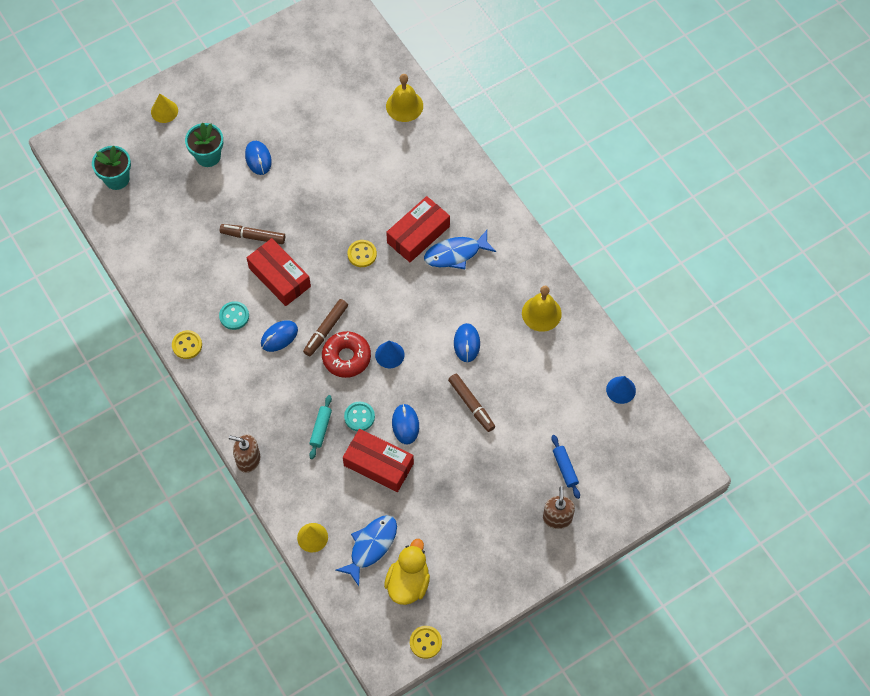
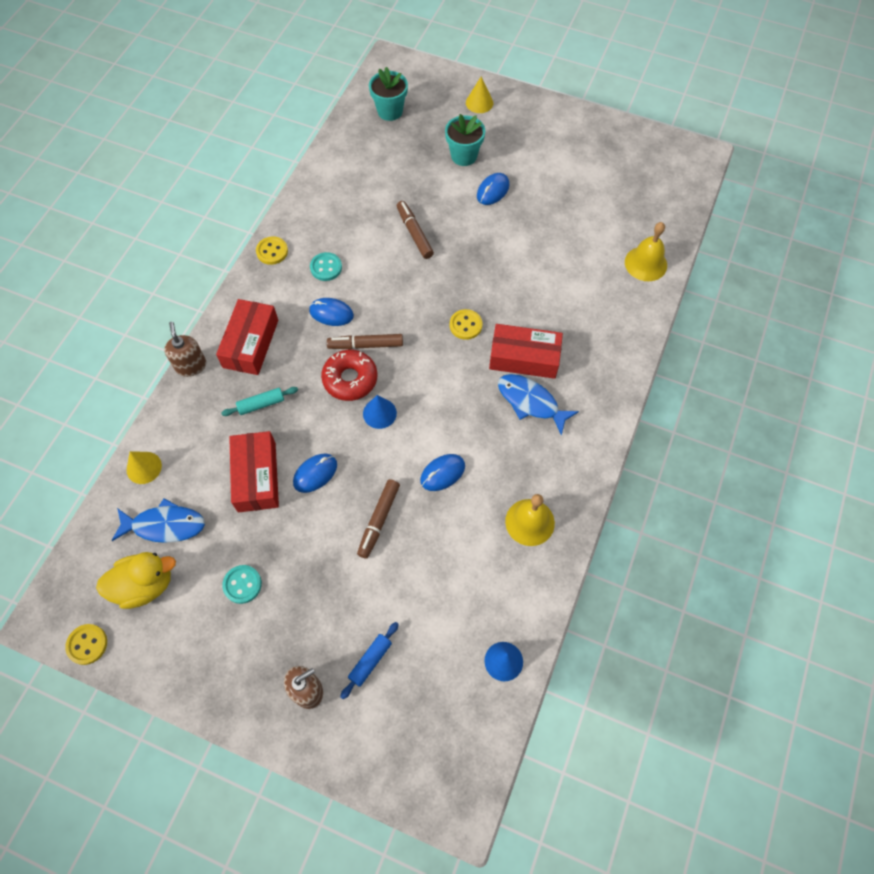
camera: 55 degrees right, 0 degrees up
red box [247,238,311,306] -> red box moved to [216,299,278,375]
turquoise button [344,402,375,431] -> turquoise button moved to [222,565,262,604]

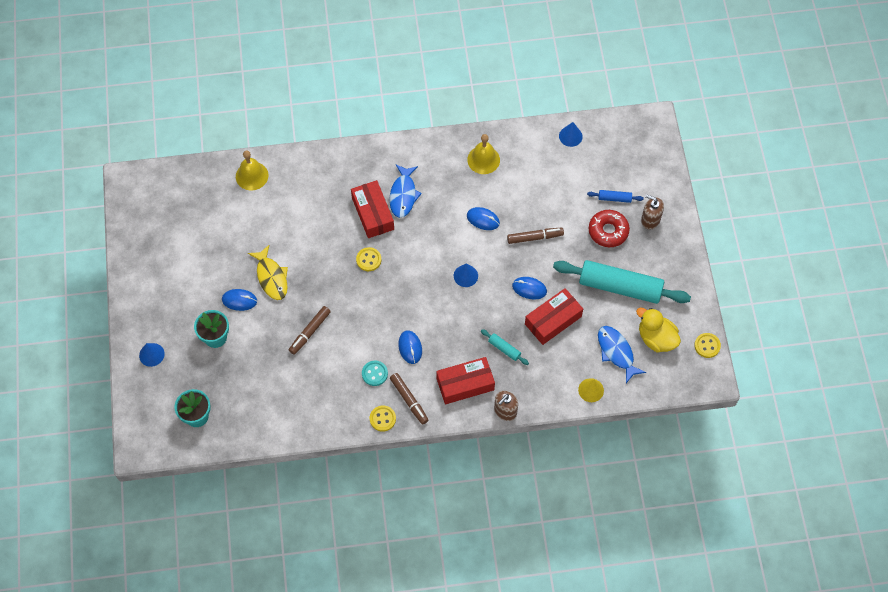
camera: 120 degrees left, 0 degrees up
turquoise button [222,565,262,604] -> turquoise rolling pin [553,260,691,304]
red donut [321,350,377,401] -> red donut moved to [589,210,630,247]
brown marker [327,334,403,349] -> brown marker moved to [390,373,428,425]
yellow cone [466,76,493,113] -> blue cone [139,343,165,367]
none -> yellow fish [248,245,288,300]

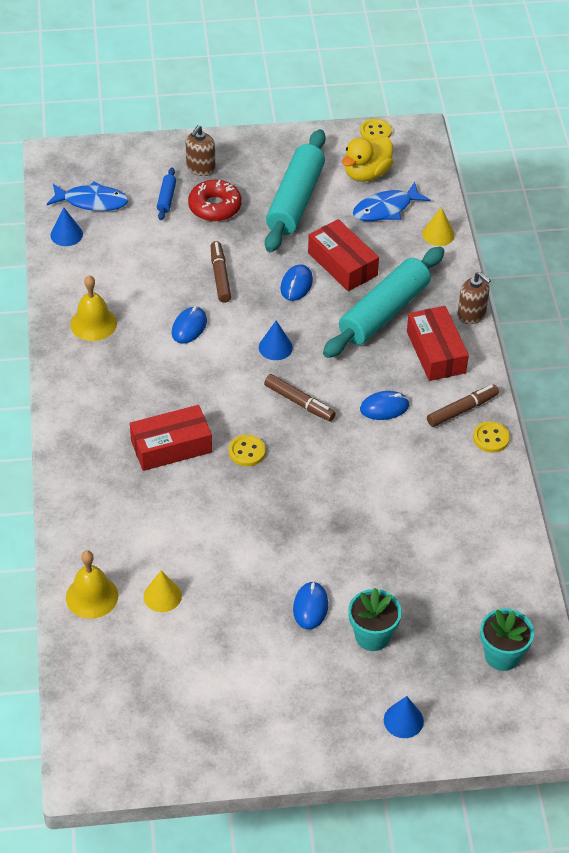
camera: 90 degrees left, 15 degrees down
yellow fish [248,245,288,300] -> none
brown marker [289,306,331,355] -> brown marker moved to [264,374,336,421]
turquoise button [362,361,388,386] -> none
blue fish [389,165,422,218] -> blue fish moved to [47,181,129,211]
turquoise rolling pin [481,329,529,365] -> turquoise rolling pin [323,246,444,358], size x2.41
none -> yellow cone [144,571,182,612]

